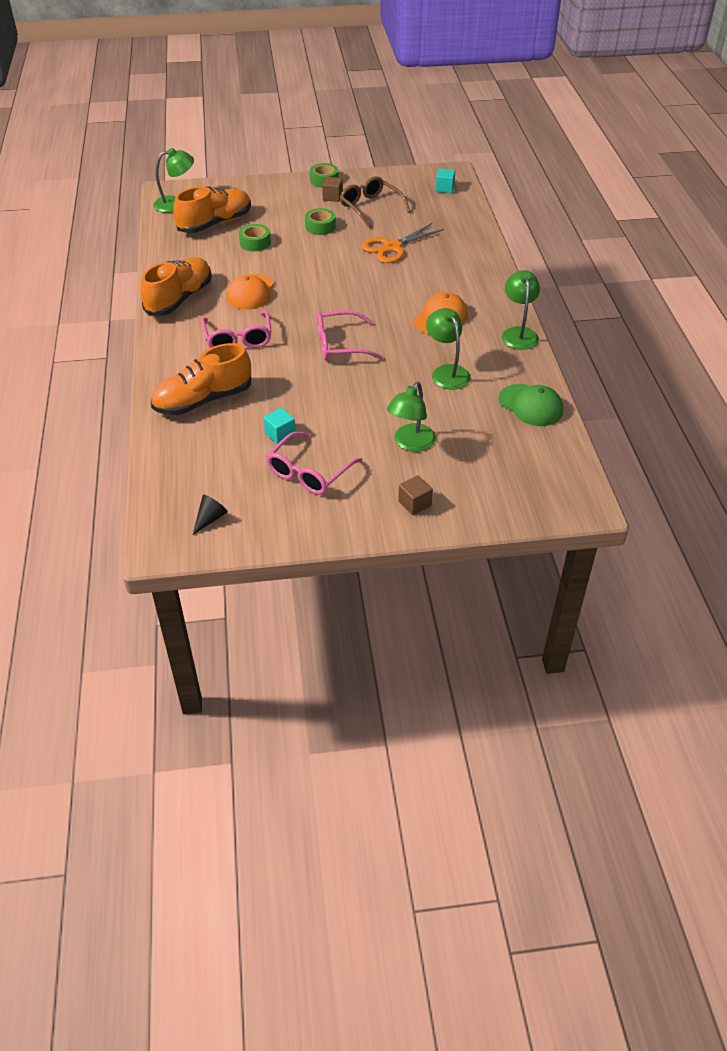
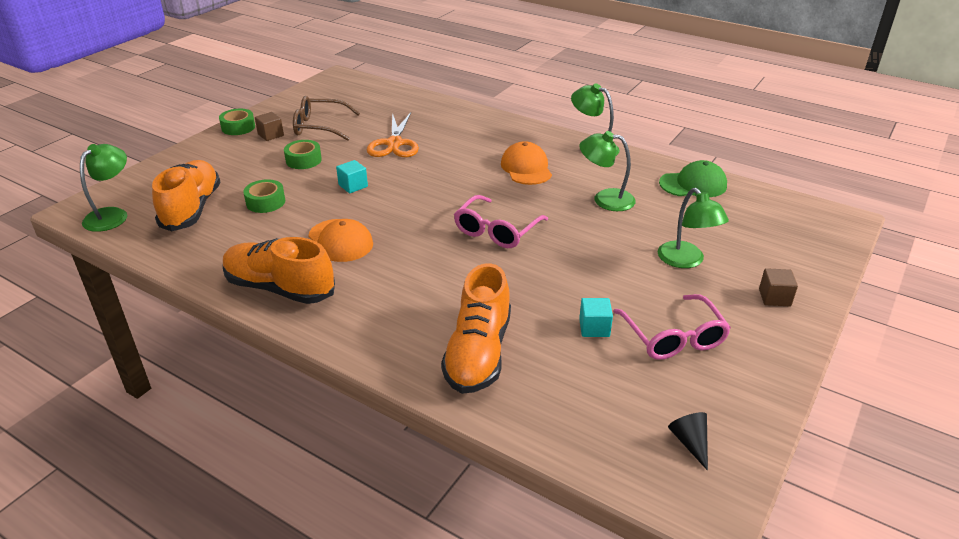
camera: 50 degrees left, 10 degrees down
orange shoe [141,257,212,316] -> orange shoe turned 45 degrees counterclockwise [223,237,335,304]
pink glasses [201,310,272,348] -> none
turquoise cube [435,169,455,193] -> turquoise cube moved to [336,160,368,193]

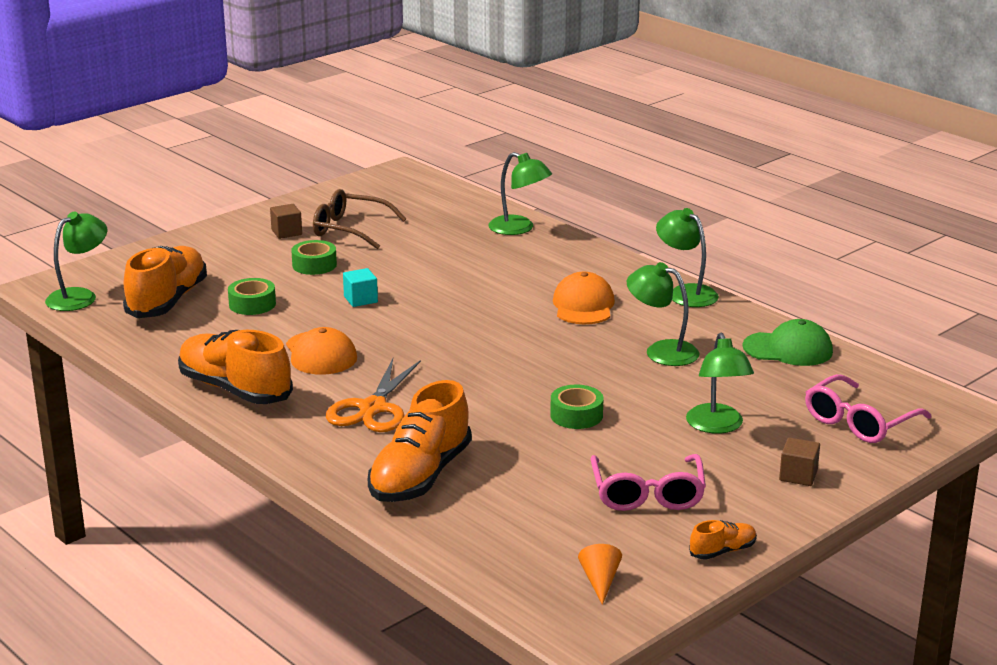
camera: 15 degrees right, 10 degrees down
green tape [219,109,255,135] -> green tape moved to [550,385,603,429]
orange scissors [367,113,419,157] -> orange scissors moved to [326,359,421,432]
pink glasses [454,195,548,248] -> pink glasses moved to [805,374,931,443]
turquoise cube [579,298,613,337] -> none
black cone [668,412,708,471] -> orange cone [578,544,622,605]
none -> green lamp [488,152,552,235]
none -> orange shoe [689,520,757,560]

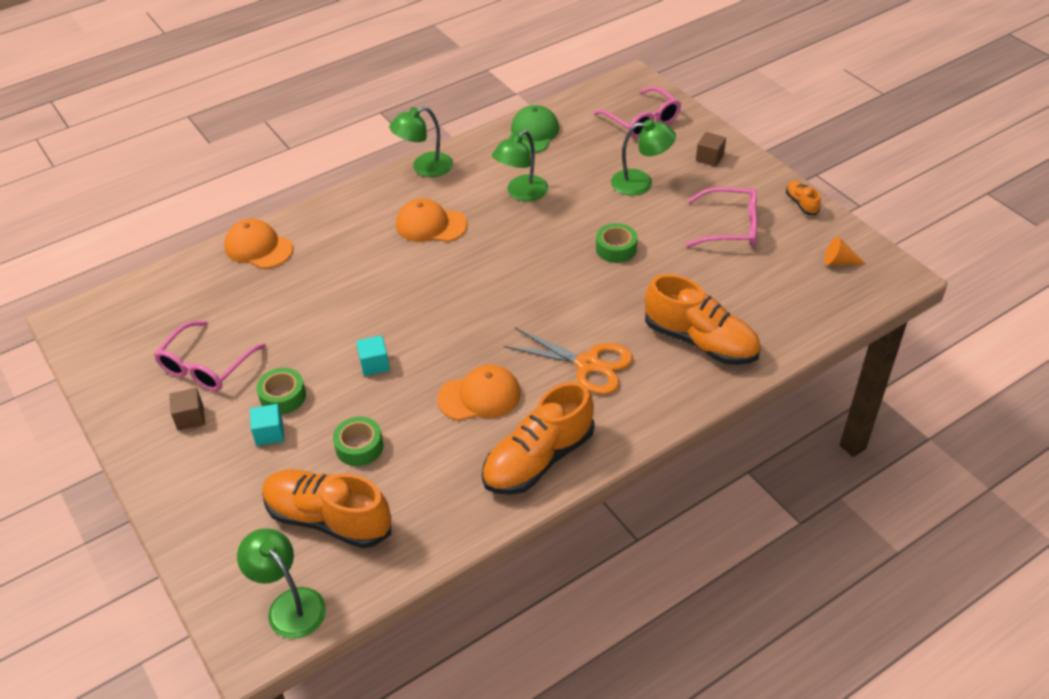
camera: 80 degrees left, 20 degrees up
brown glasses [313,189,406,249] -> pink glasses [154,321,266,391]
green lamp [488,152,552,235] -> orange cap [224,219,293,269]
none -> turquoise cube [250,404,284,446]

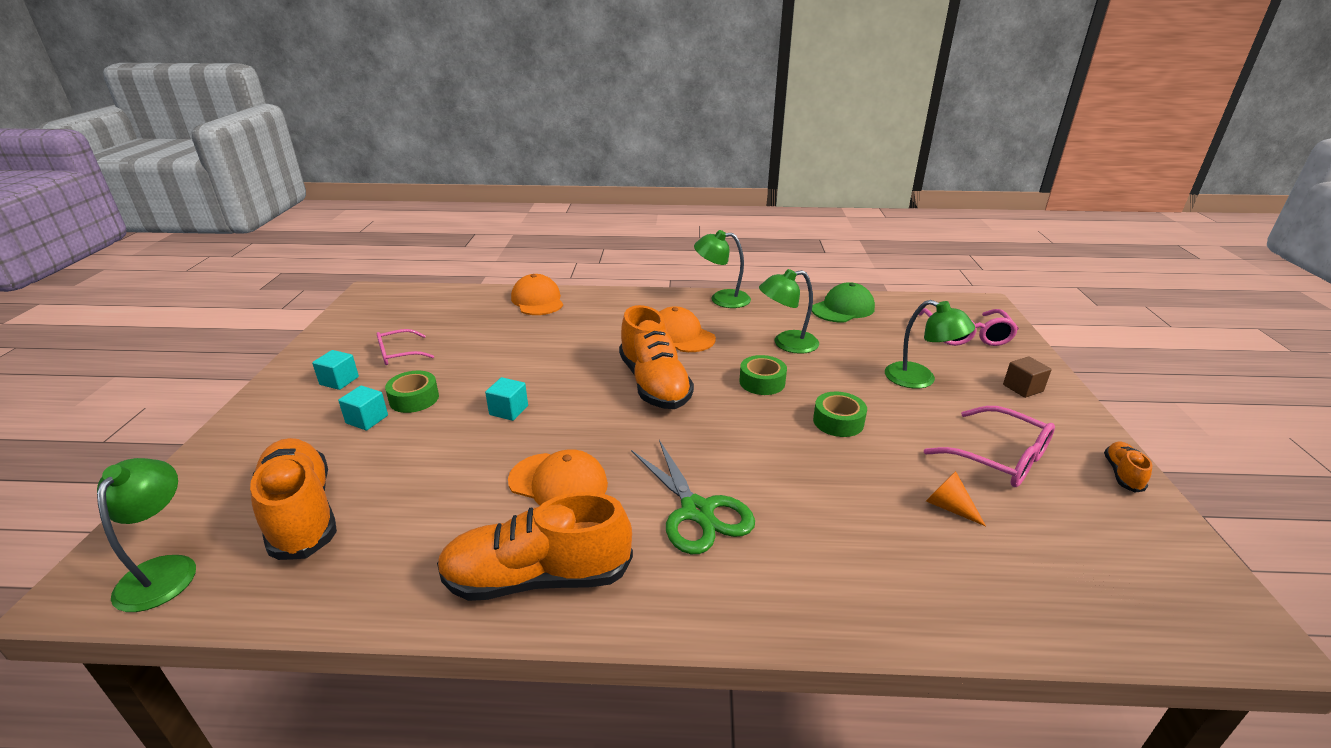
camera: 35 degrees right, 15 degrees down
pink glasses [154,321,266,391] -> pink glasses [376,329,434,365], size x0.65
brown cube [169,388,205,430] -> turquoise cube [312,350,359,390]
green tape [333,416,383,466] -> green tape moved to [739,355,787,395]
orange scissors [504,328,633,395] -> green scissors [631,440,755,554]
orange shoe [645,274,761,365] -> orange shoe moved to [619,305,694,409]
orange cone [824,237,866,265] -> orange cone moved to [926,471,986,526]

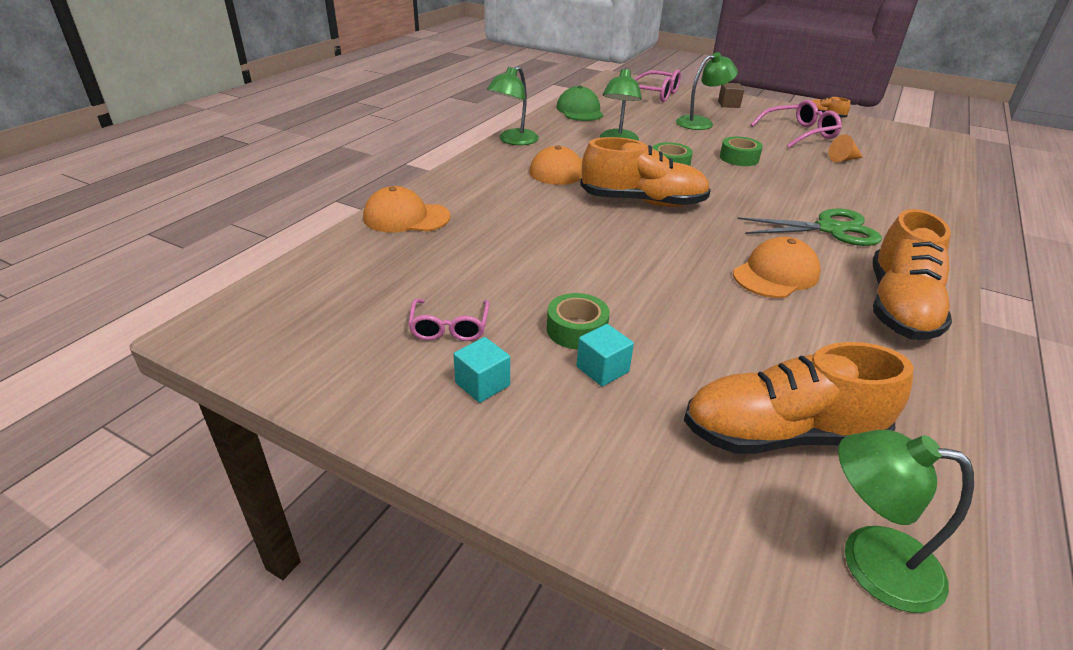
camera: 65 degrees left, 5 degrees up
turquoise cube [485,377,528,421] -> none

